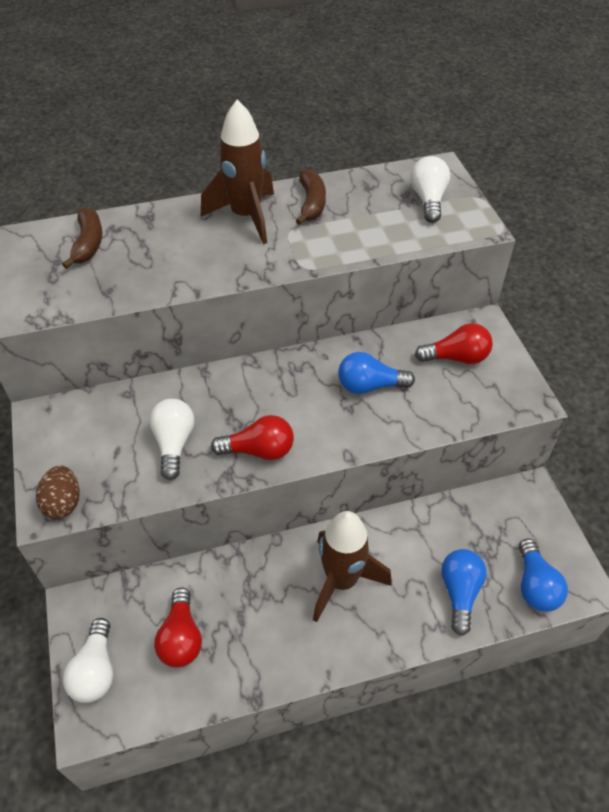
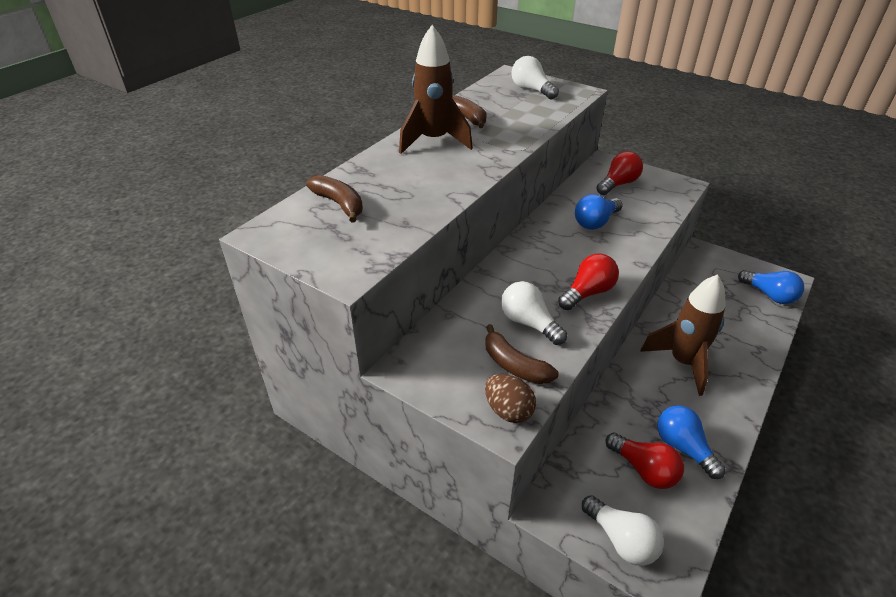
camera: 40 degrees left, 10 degrees down
blue light bulb [441,549,487,636] -> blue light bulb moved to [657,406,726,479]
none -> brown banana [485,324,558,384]

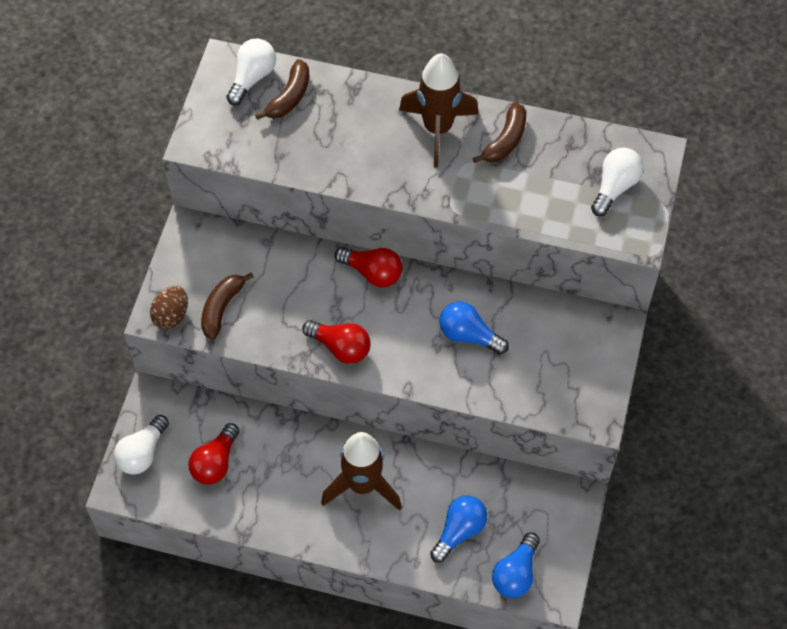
camera: 70 degrees right, 20 degrees up
white light bulb [501,281,567,345] -> white light bulb moved to [226,38,276,106]
red light bulb [597,151,643,195] -> red light bulb moved to [335,247,402,287]
blue light bulb [657,406,726,479] -> blue light bulb moved to [430,496,487,563]

